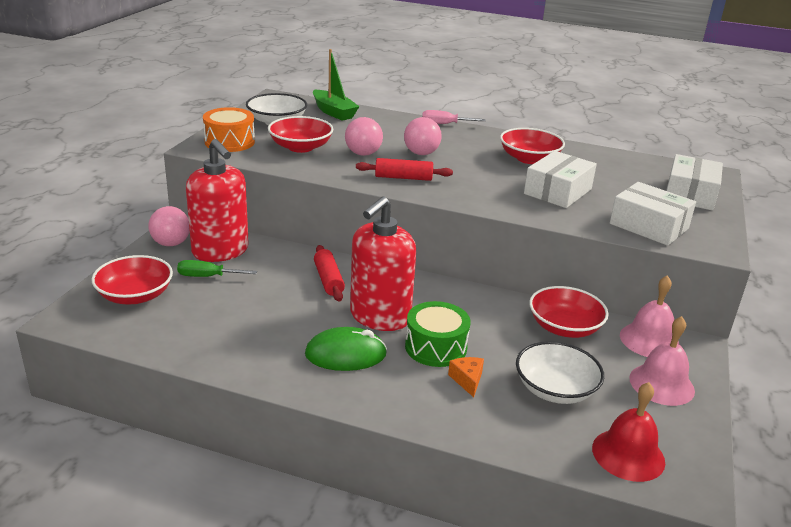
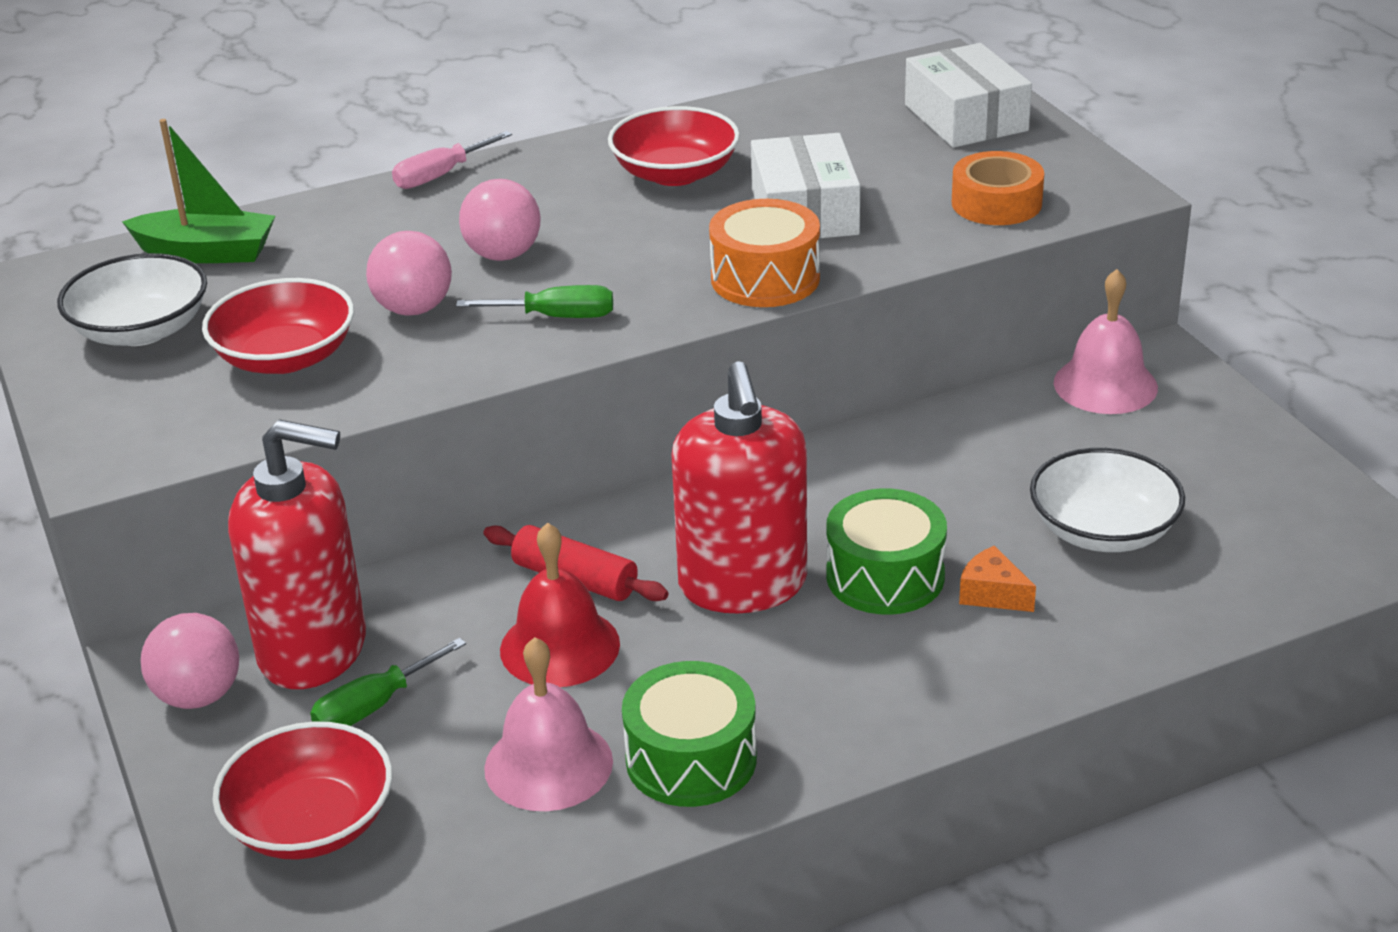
camera: 40 degrees left, 5 degrees up
orange drum [203,107,255,152] -> orange drum moved to [709,199,820,307]
green mouse [305,327,387,371] -> none
red rolling pin [356,158,453,181] -> green screwdriver [456,285,613,318]
red bowl [529,286,609,338] -> none
red bell [592,382,665,482] -> red bell moved to [500,523,620,687]
white box [610,182,696,246] -> orange tape [952,151,1044,225]
pink bell [629,316,695,406] -> pink bell moved to [484,637,613,811]
none -> green drum [622,661,757,807]

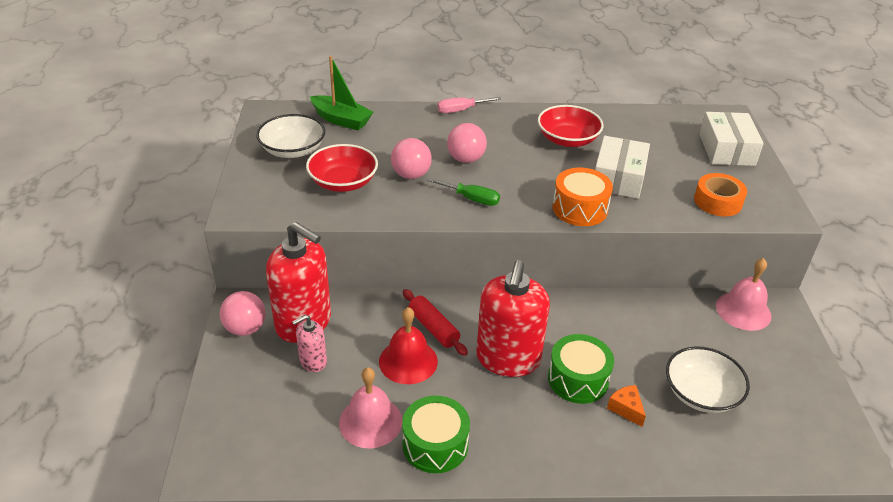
camera: 20 degrees right, 5 degrees up
red bowl [212,721,392,860] -> none
green screwdriver [310,638,466,726] -> pink soap dispenser [292,315,327,372]

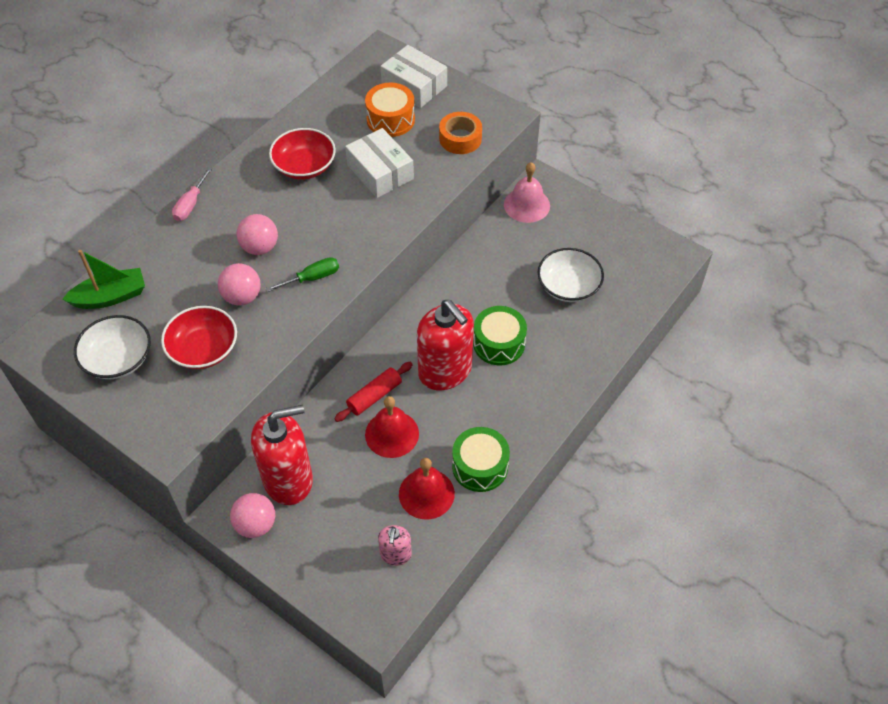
camera: 50 degrees left, 15 degrees up
pink soap dispenser [292,315,327,372] -> pink soap dispenser moved to [378,525,412,566]
pink bell [339,367,402,449] -> red bell [399,458,455,520]
red rolling pin [403,289,468,356] -> red rolling pin turned 45 degrees counterclockwise [335,362,413,422]
orange drum [552,168,613,226] -> orange drum moved to [365,83,415,137]
orange cheese [607,385,646,427] -> none

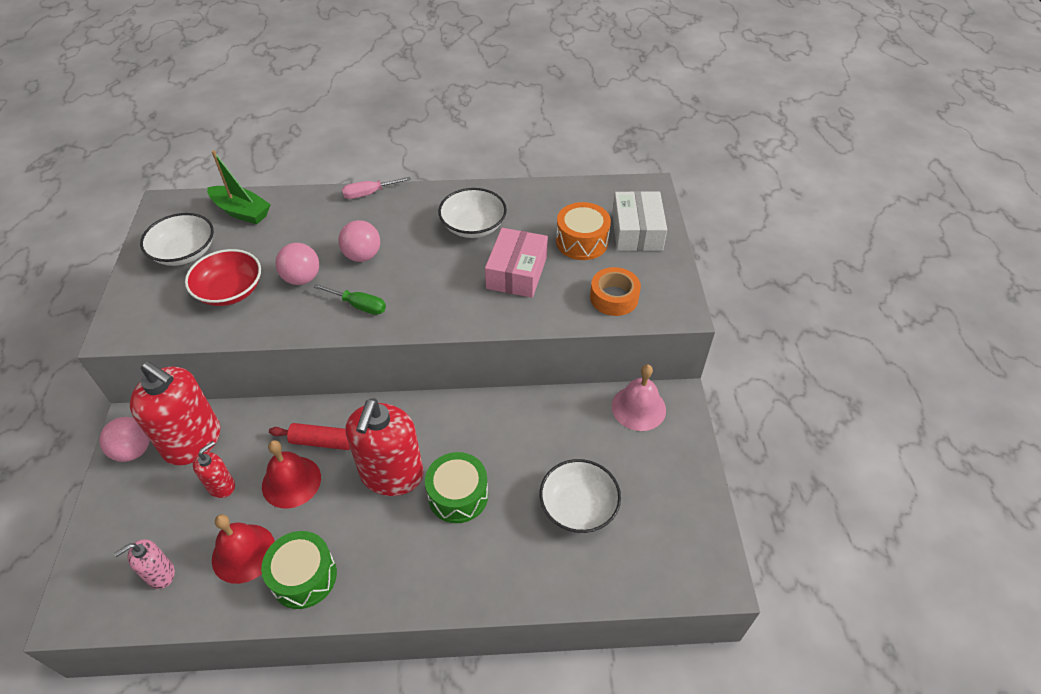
camera: 50 degrees right, 5 degrees down
red bowl [269,128,336,180] -> white bowl [438,188,507,238]
white box [345,128,414,198] -> pink box [485,228,548,298]
none -> red soap dispenser [193,441,235,498]

